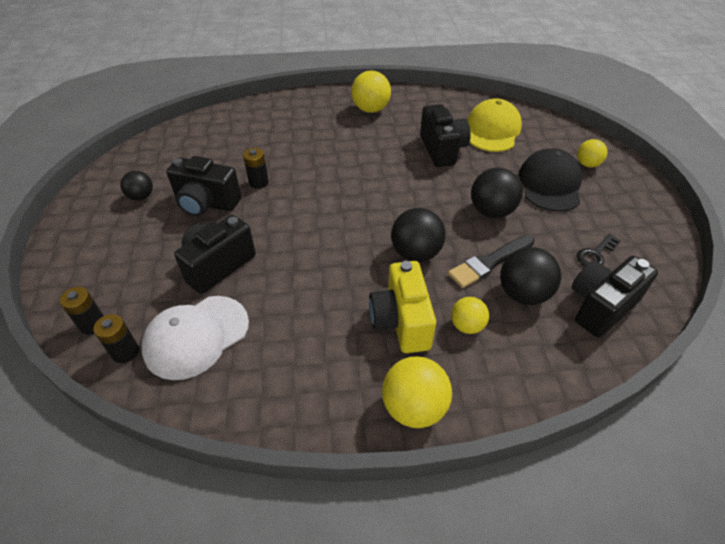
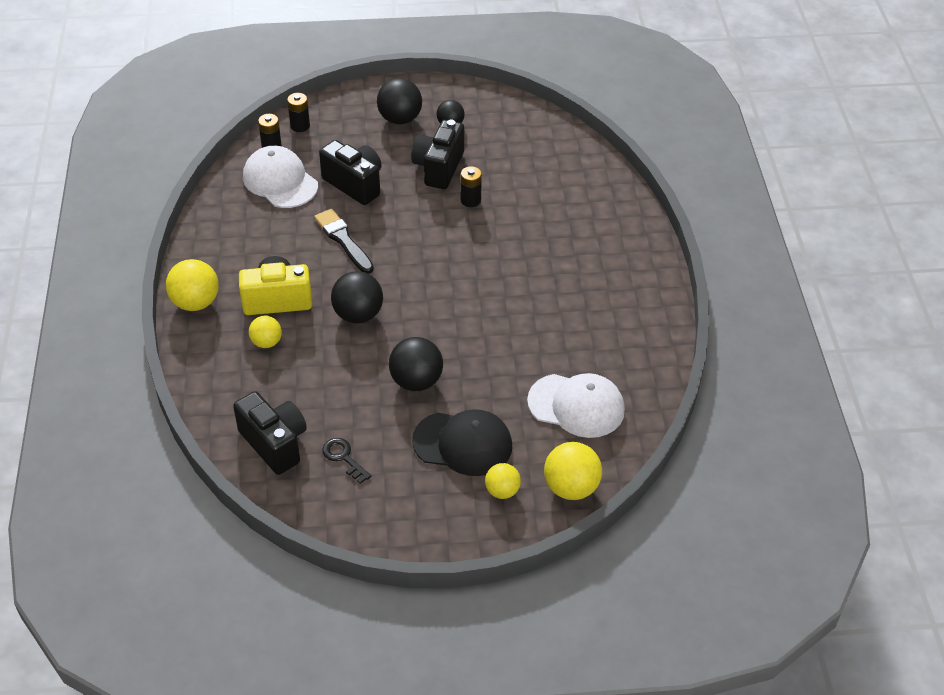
camera: 90 degrees right, 0 degrees up
yellow ball [351,70,391,113] -> yellow ball moved to [544,442,602,500]
black camera [420,104,471,167] -> none
black brush [448,235,535,288] -> black brush moved to [314,209,374,274]
yellow cap [467,98,522,152] -> white cap [527,373,625,438]
black ball [500,247,562,305] -> black ball moved to [377,78,422,124]

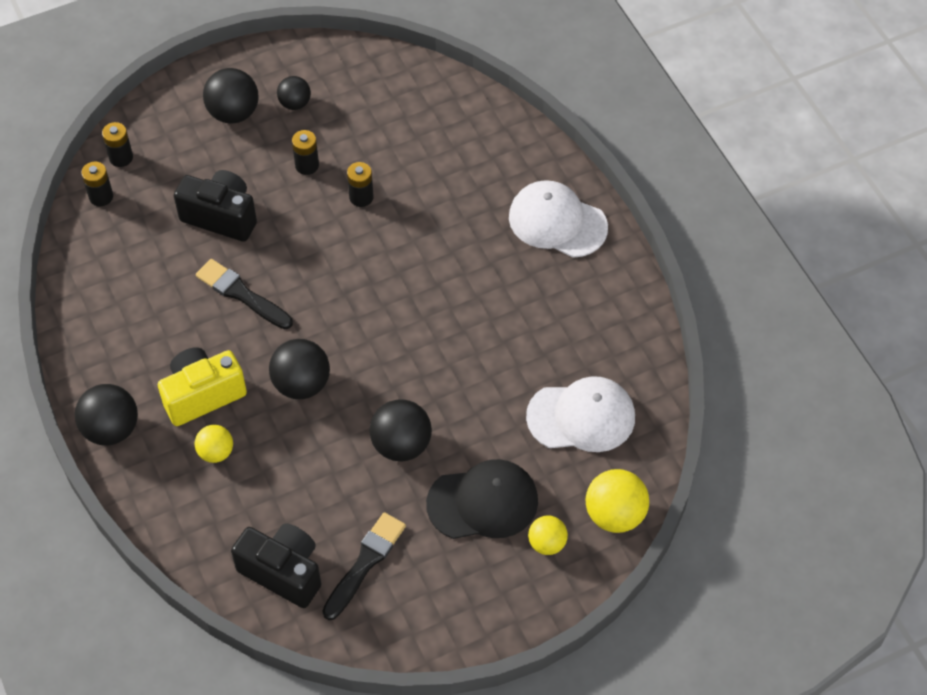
camera: 20 degrees left, 10 degrees up
yellow ball [166,259,219,311] -> black ball [75,384,138,446]
white cap [243,146,318,208] -> white cap moved to [509,180,608,258]
black key [322,438,371,484] -> black brush [322,512,406,620]
black camera [411,120,464,189] -> black battery [292,130,319,175]

